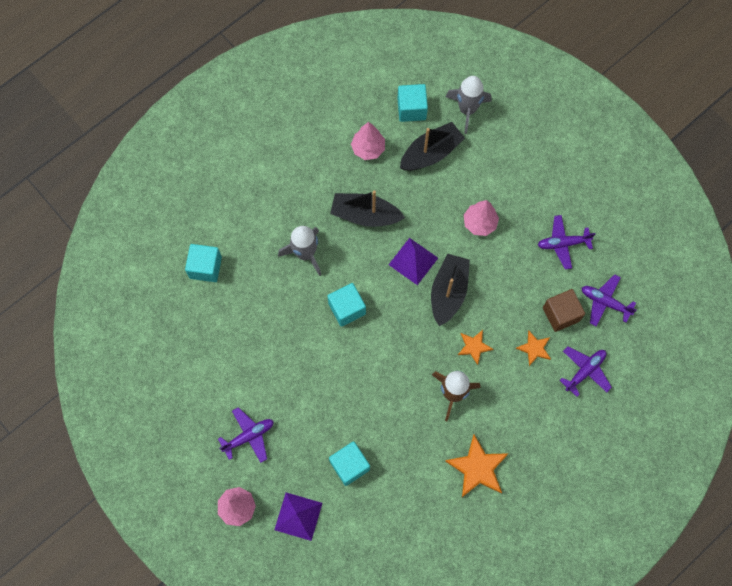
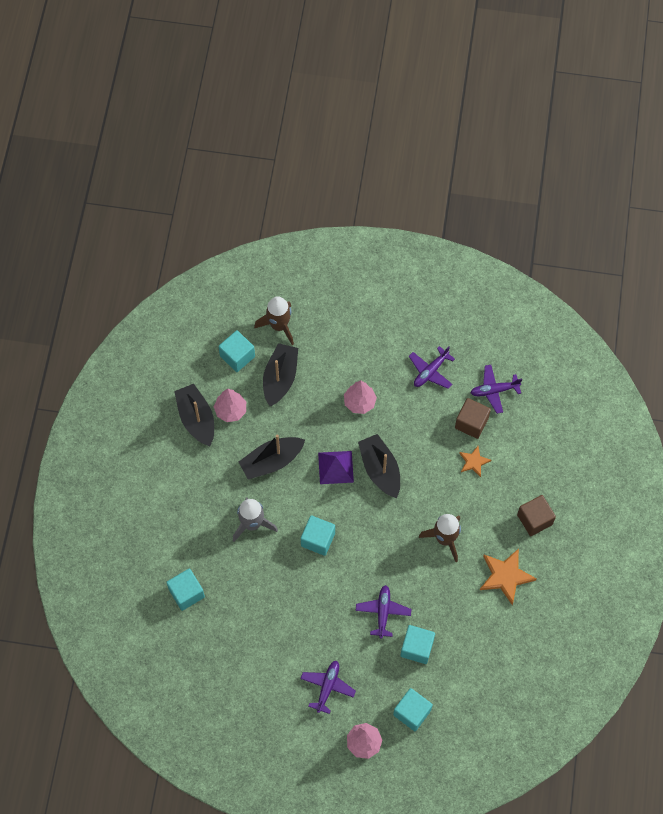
camera: 40 degrees left, 5 degrees down
purple pyramid [274,492,322,541] -> turquoise cube [393,688,433,731]
grey rocket [446,76,492,134] -> brown rocket [254,296,294,345]
orange star [458,330,493,365] -> none
purple plane [559,346,612,397] -> purple plane moved to [356,585,411,638]
none -> black boat [174,384,214,446]
none -> brown cube [517,495,556,536]

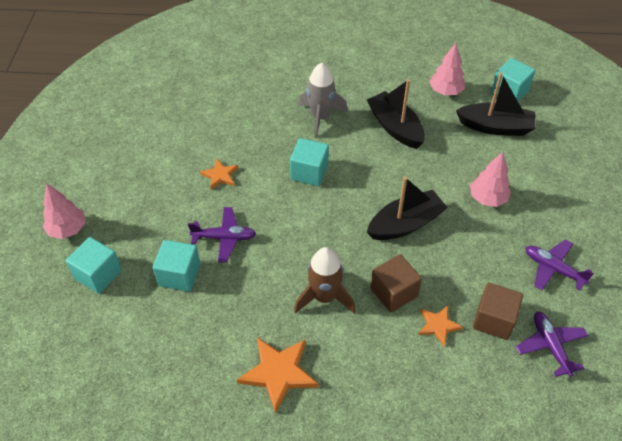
camera: 85 degrees right, 15 degrees down
turquoise cube [166,569,205,611] -> none
black boat [174,384,214,446] -> none
brown rocket [254,296,294,345] -> none
purple plane [300,661,356,714] -> none
purple pyramid [318,451,354,484] -> none
brown cube [517,495,556,536] -> brown cube moved to [370,254,422,312]
none -> orange star [200,159,238,190]

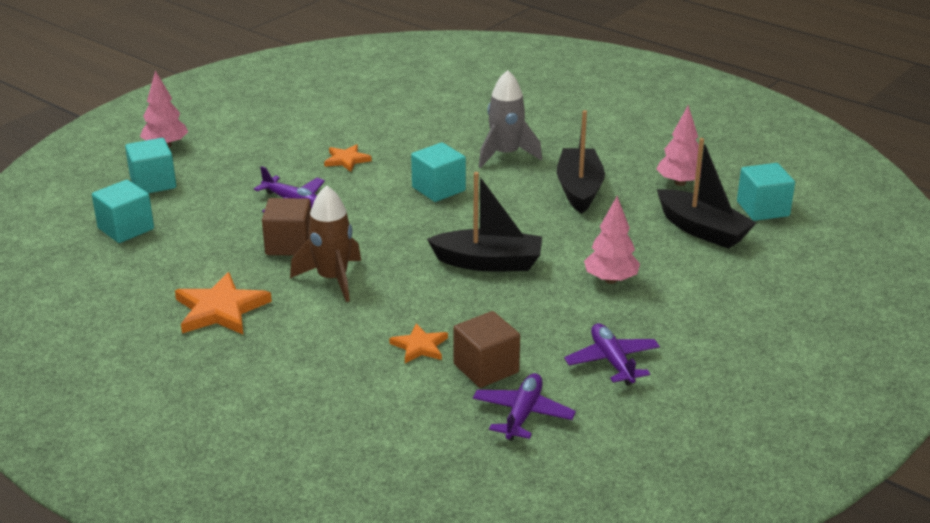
camera: 35 degrees right, 20 degrees down
turquoise cube [153,240,201,292] -> turquoise cube moved to [92,180,154,243]
brown cube [370,254,422,312] -> brown cube moved to [262,198,311,256]

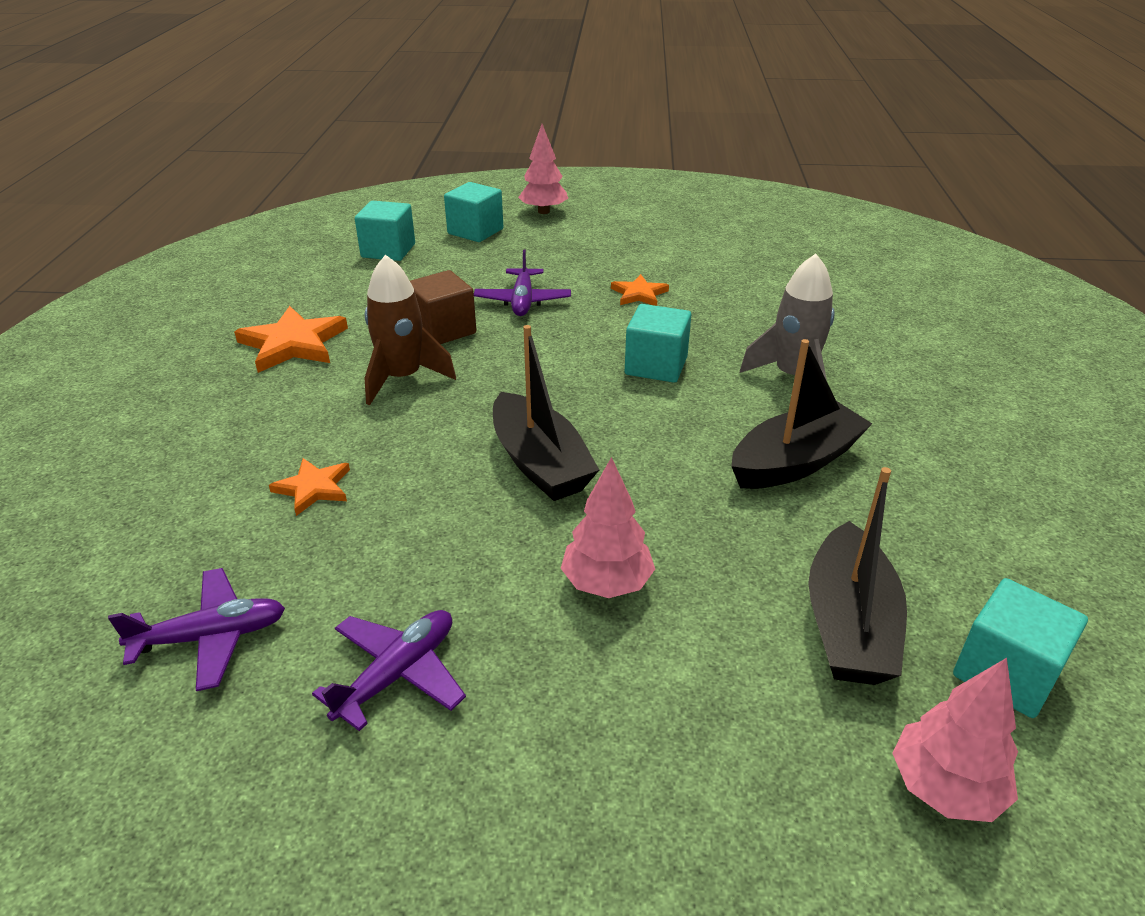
camera: 55 degrees right, 5 degrees up
brown cube [453,311,520,388] -> none
pink tree [657,105,702,186] -> pink tree moved to [892,658,1018,822]

